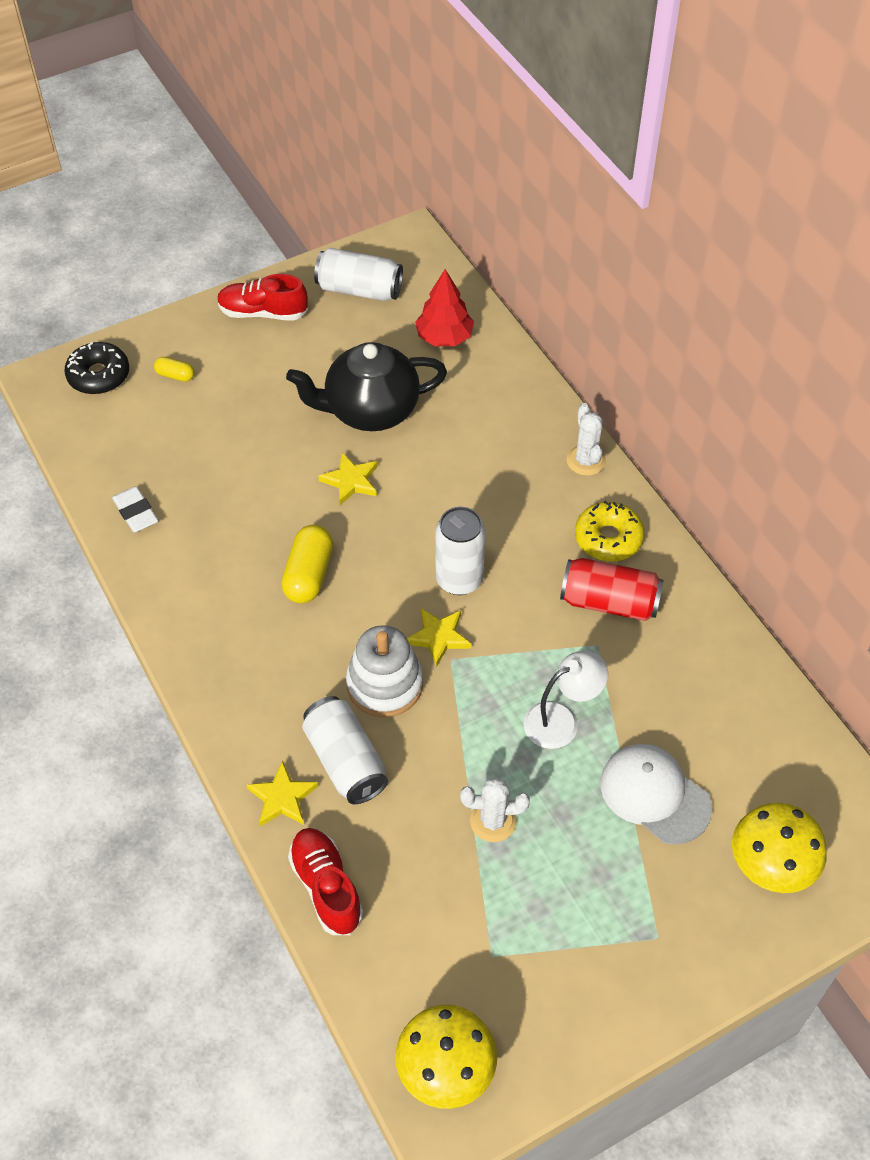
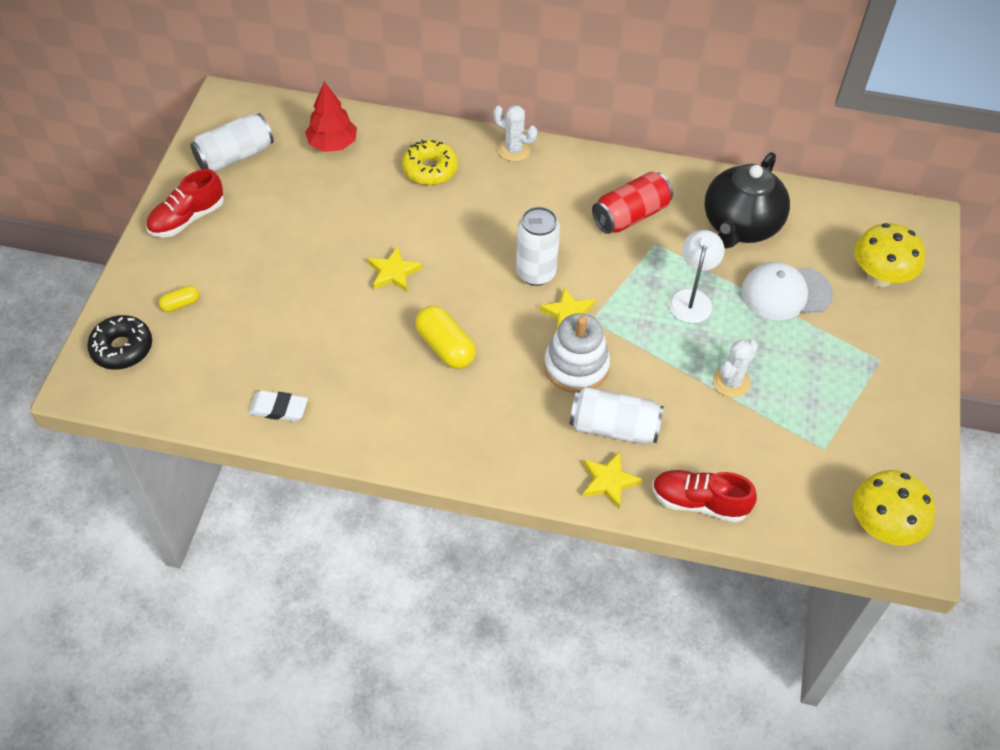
camera: 50 degrees left, 0 degrees up
black teapot [286,342,447,431] -> black teapot moved to [704,152,790,249]
yellow donut [575,501,644,561] -> yellow donut moved to [402,140,458,185]

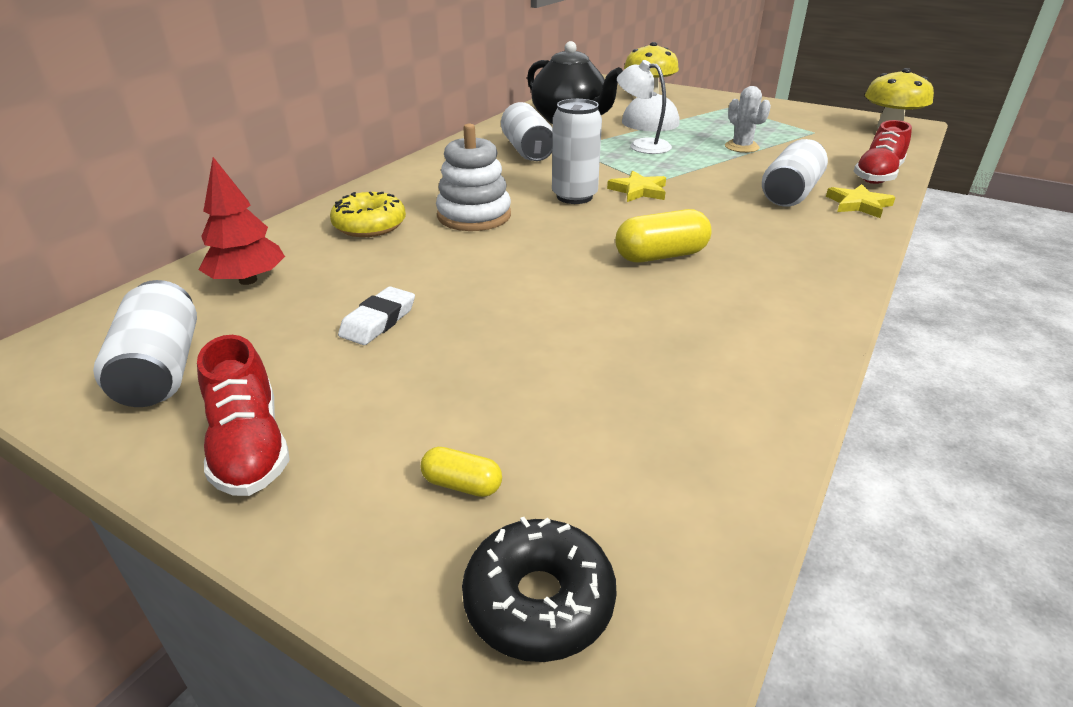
camera: 70 degrees left, 20 degrees down
yellow capsule [159,286,199,312] -> yellow capsule turned 60 degrees counterclockwise [421,447,502,497]
white eraser [248,390,308,421] -> white eraser moved to [338,286,415,345]
yellow star [368,246,422,292] -> none
white cactus [493,105,537,162] -> none
white stacking toy [544,313,610,393] -> white stacking toy moved to [436,124,511,231]
red can [592,172,673,234] -> white can [501,102,553,161]

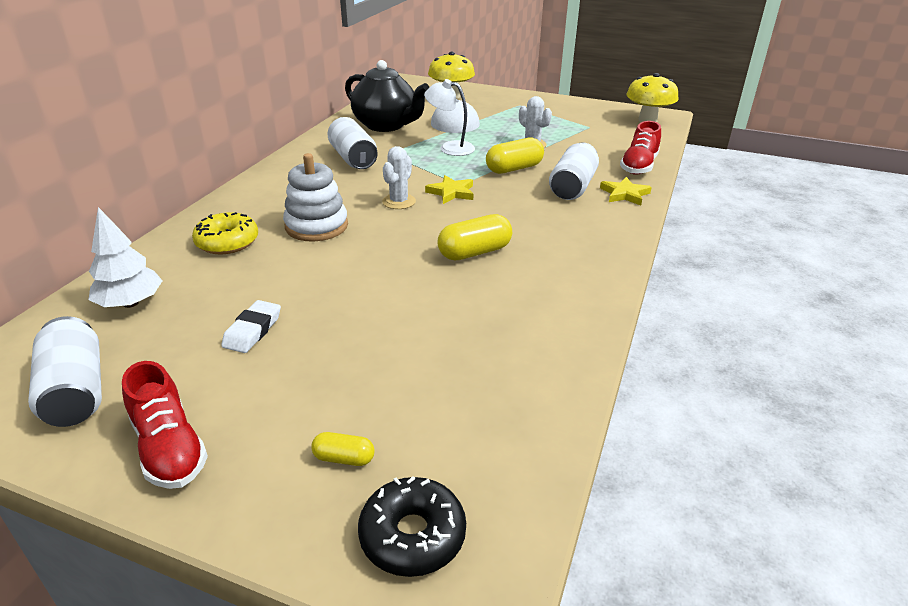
camera: 10 degrees left, 0 degrees up
red tree [199,157,285,285] -> white tree [88,207,162,308]
white can [552,99,602,204] -> white cactus [382,146,416,209]
none -> yellow capsule [486,137,544,174]

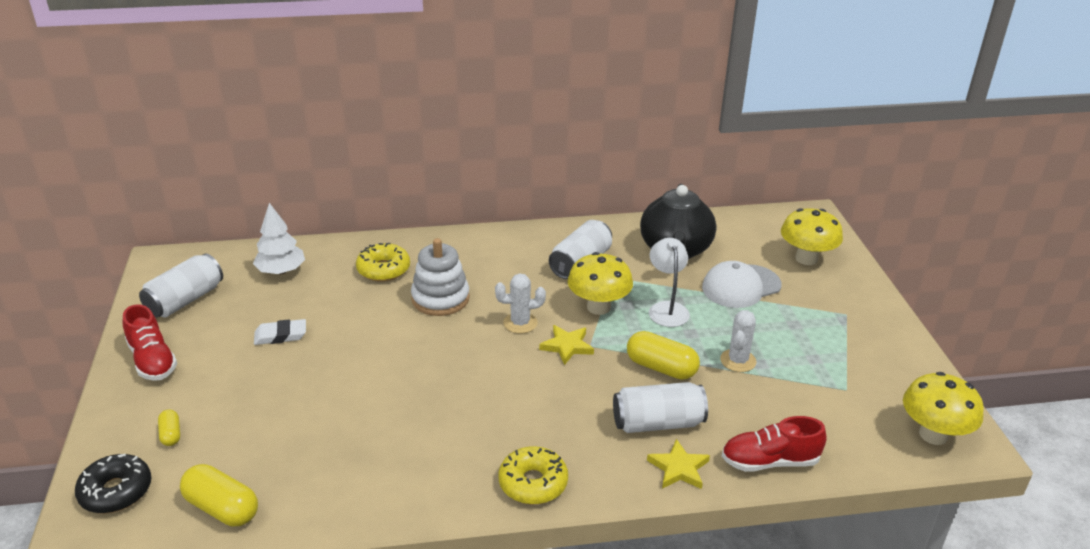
camera: 60 degrees right, 0 degrees up
red shoe [122,361,208,489] -> red shoe turned 60 degrees counterclockwise [123,304,177,381]
yellow capsule [438,214,512,260] -> yellow capsule moved to [180,464,258,526]
none -> yellow donut [499,446,568,504]
none -> yellow mushroom [568,252,633,315]

